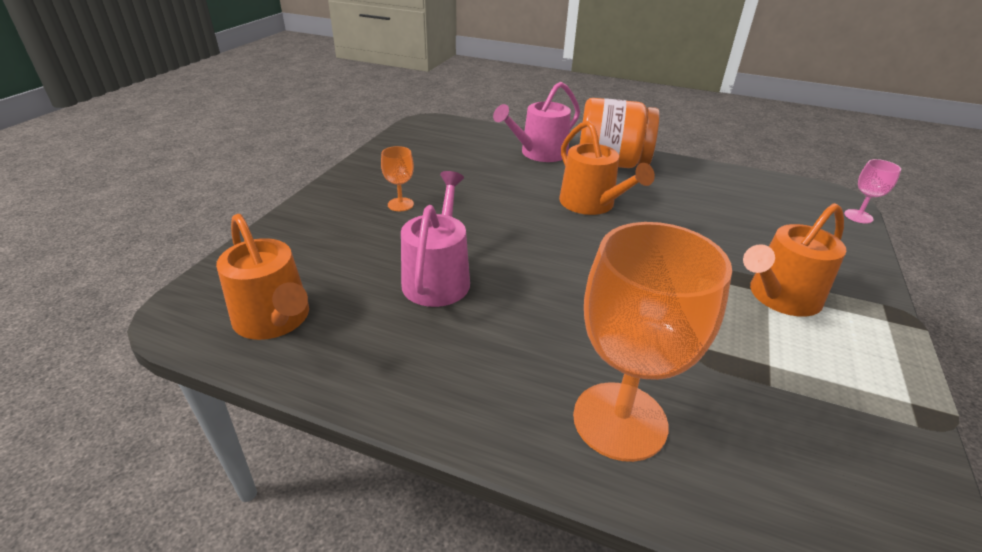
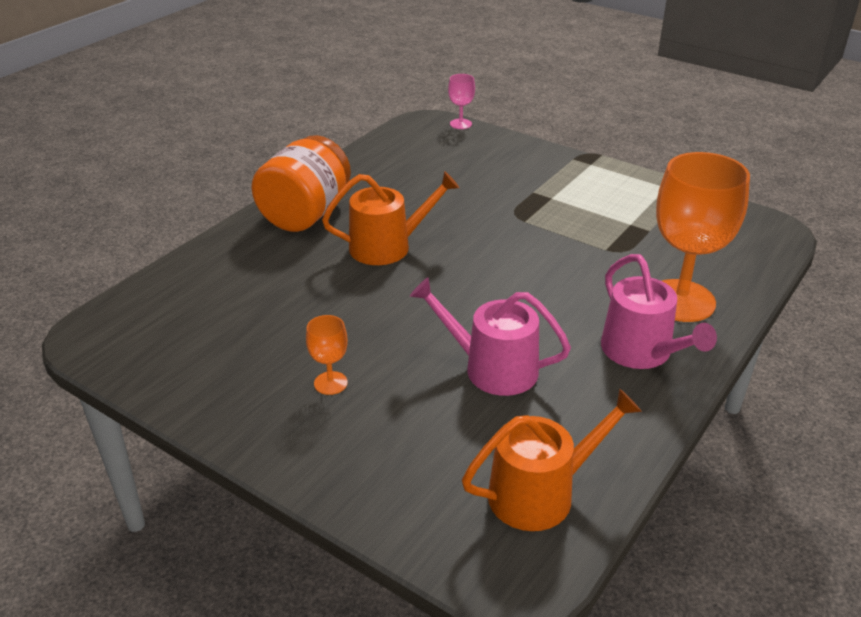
camera: 75 degrees left, 0 degrees up
pink watering can [493,82,580,162] -> pink watering can moved to [601,254,717,369]
orange watering can [743,203,846,317] -> none

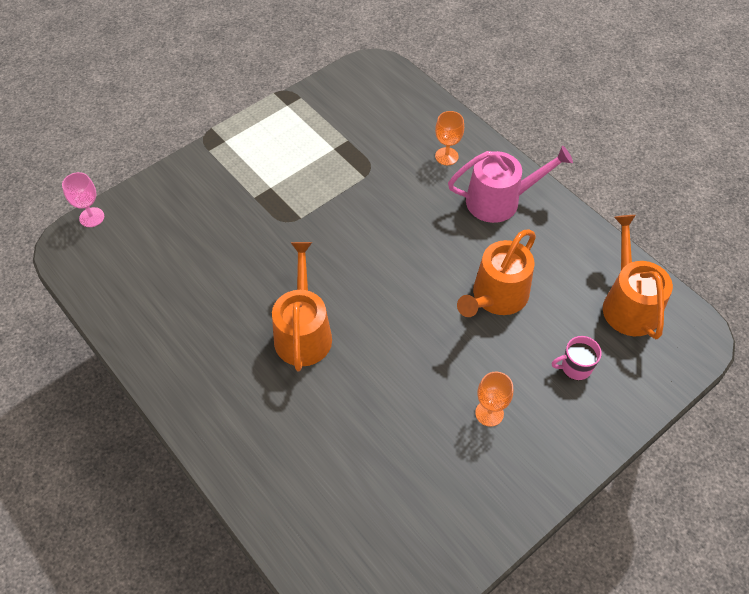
camera: 75 degrees left, 20 degrees up
orange jar [251,135,351,232] -> none
pink watering can [410,277,571,396] -> orange watering can [457,229,536,317]
orange goblet [656,152,750,322] -> orange goblet [435,111,464,165], size x0.44
none -> pink mug [552,336,602,380]

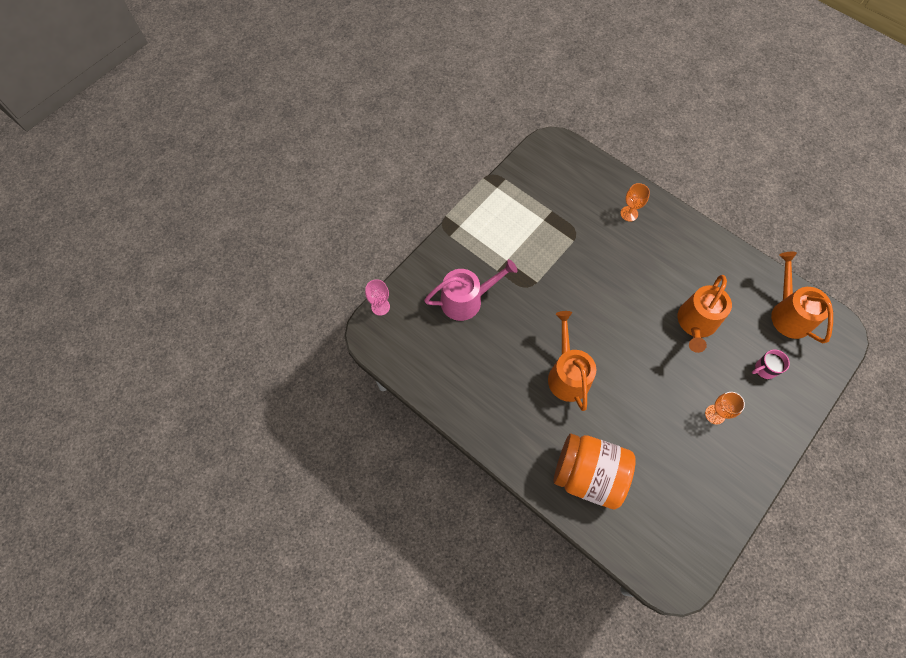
camera: 10 degrees left, 10 degrees up
pink watering can [448,146,573,223] -> pink watering can moved to [424,259,518,321]
none -> orange jar [553,434,636,509]

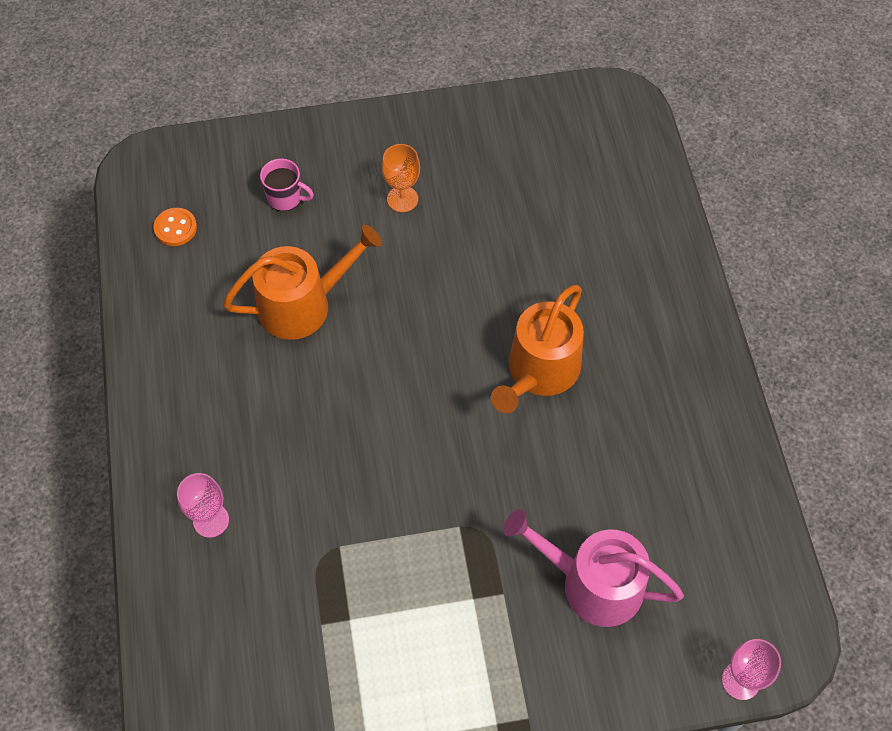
camera: 140 degrees left, 5 degrees down
orange jar [553,434,636,509] -> none
orange goblet [620,183,650,221] -> pink goblet [177,473,229,538]
orange watering can [771,252,833,343] -> orange button [154,208,197,246]

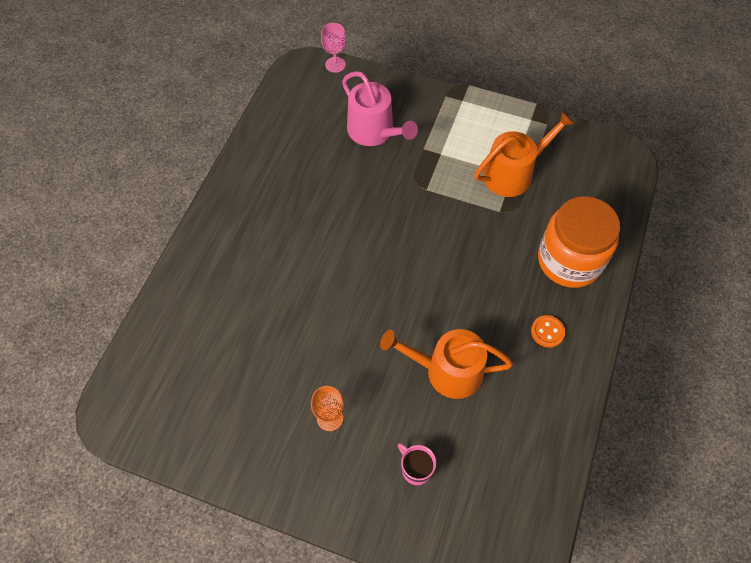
camera: 150 degrees left, 0 degrees up
orange button [154,208,197,246] -> orange button moved to [531,315,565,348]
pink goblet [177,473,229,538] -> orange jar [538,196,620,288]
orange watering can [491,285,584,413] -> orange watering can moved to [475,111,575,197]

